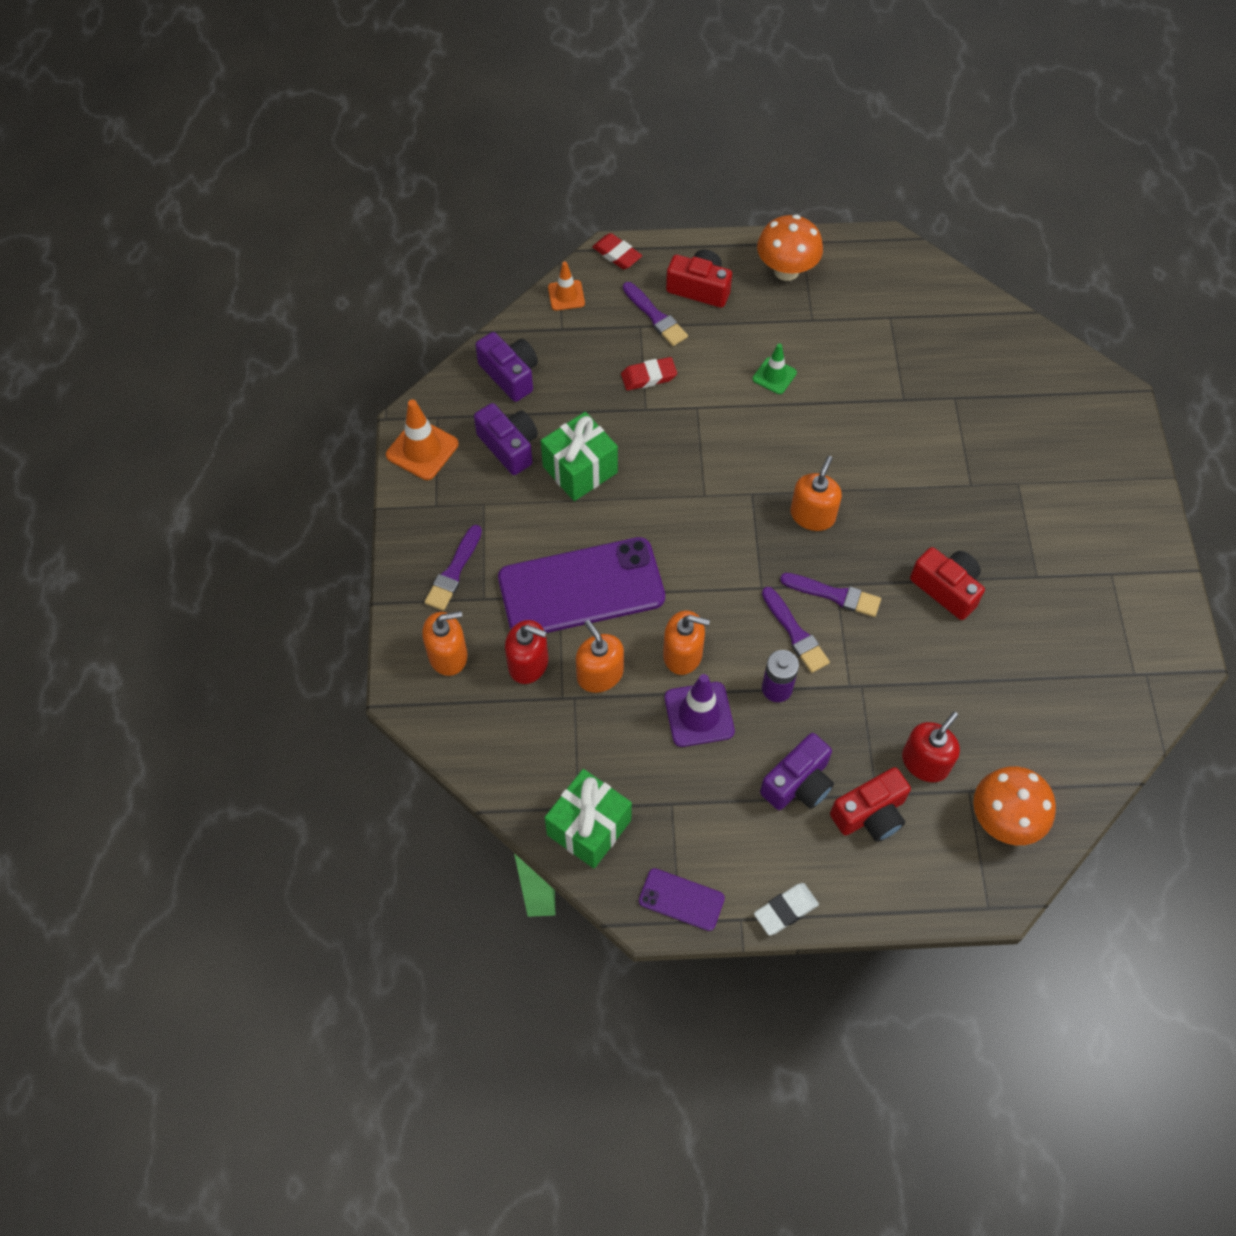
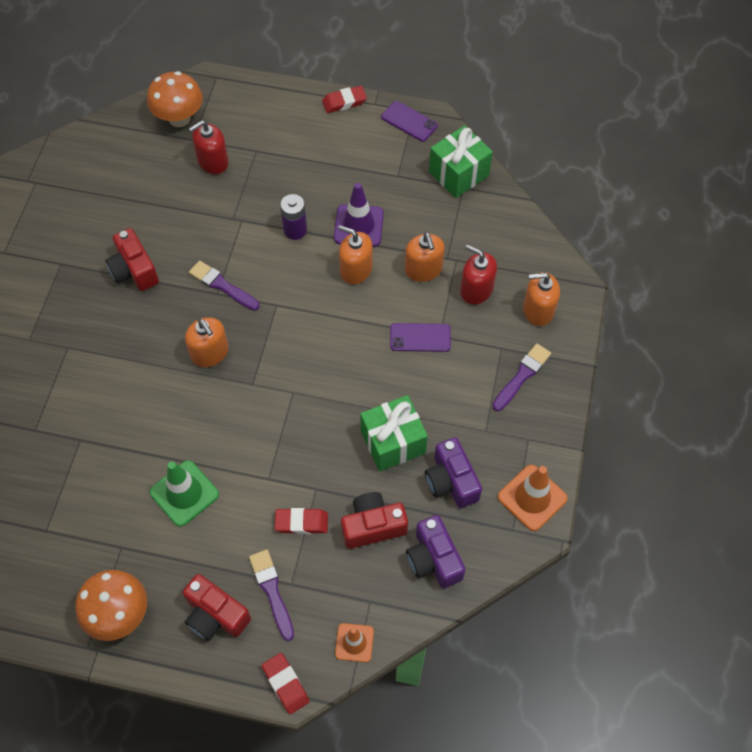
camera: 165 degrees left, 0 degrees up
purple phone [498,537,665,633] -> purple phone [390,323,451,352], size x0.46
green traffic cone [753,343,797,394] -> green traffic cone [150,460,219,527], size x1.58
white eraser [754,883,819,935] -> red eraser [322,86,367,113]
purple camera [760,733,834,810] -> none
purple brush [762,587,830,673] -> none
orange soap dispenser [790,456,842,531] -> orange soap dispenser turned 75 degrees counterclockwise [185,317,229,367]
red camera [830,767,911,842] -> red camera moved to [341,492,408,549]

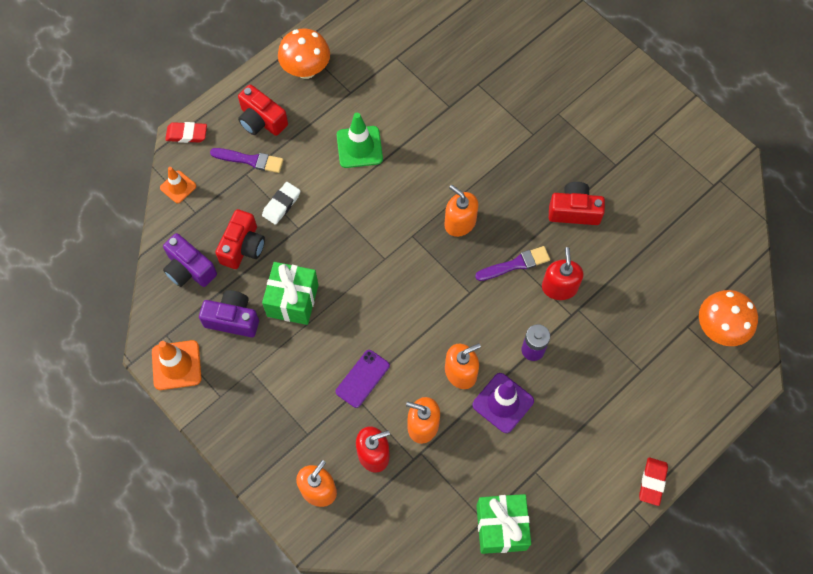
camera: 125 degrees right, 5 degrees up
red camera [183,574,251,641] -> red camera turned 120 degrees counterclockwise [238,84,288,136]
orange soap dispenser [185,317,229,367] -> orange soap dispenser turned 45 degrees clockwise [444,185,479,237]
red soap dispenser [189,120,229,174] -> red soap dispenser moved to [542,247,584,300]
red eraser [275,508,328,534] -> white eraser [262,182,300,225]
purple phone [381,101,438,142] -> none
purple camera [406,515,466,588] -> purple camera turned 150 degrees counterclockwise [163,233,217,287]
purple brush [492,344,551,411] -> none

